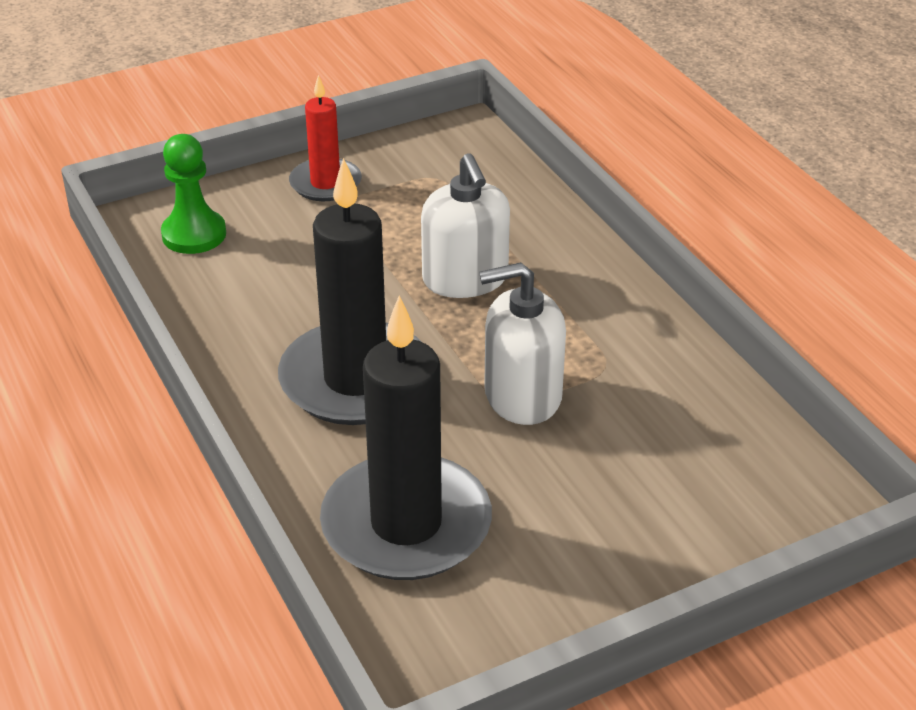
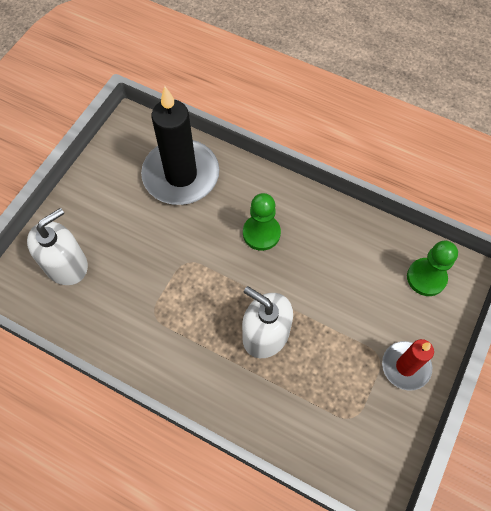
camera: 145 degrees right, 25 degrees up
black candle [278,158,421,425] -> green pawn [243,193,281,251]
white soap dispenser [479,262,566,425] -> white soap dispenser moved to [27,208,88,285]

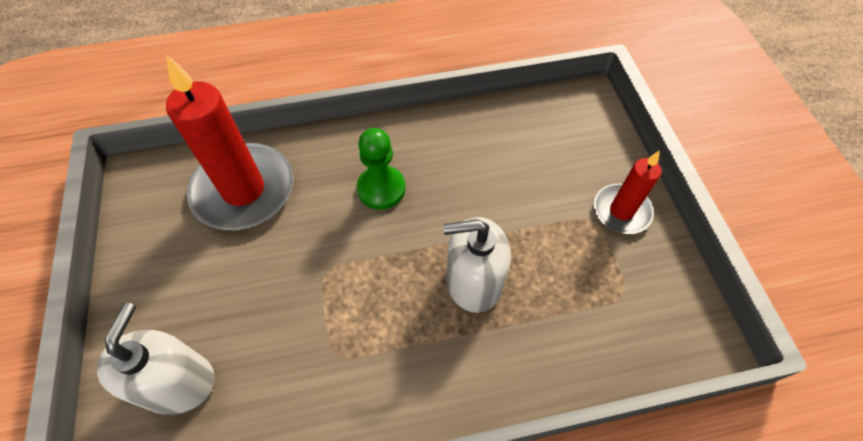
camera: 40 degrees left, 5 degrees down
black candle [141,86,220,205] -> red candle [166,55,293,230]
green pawn [407,240,458,296] -> none

